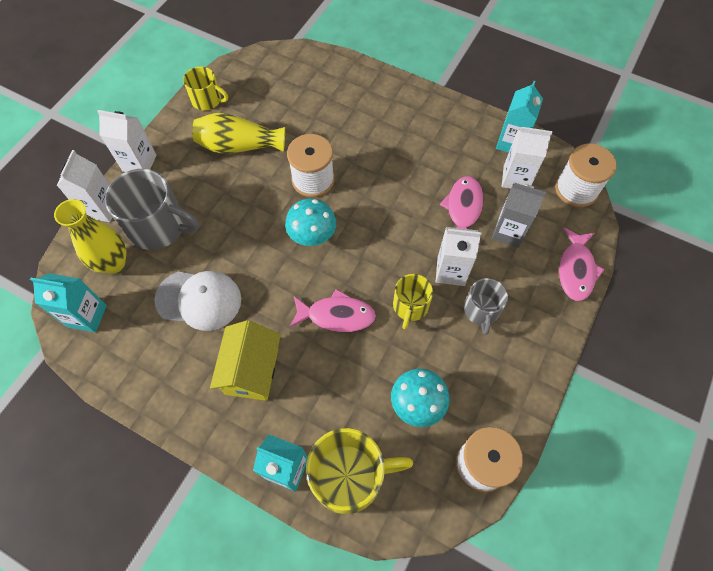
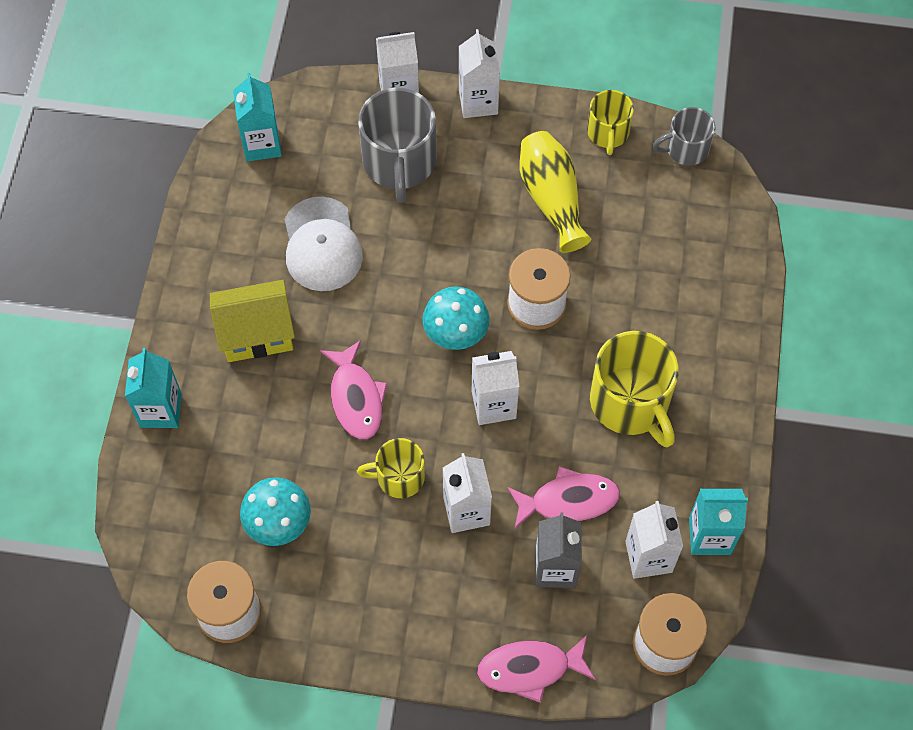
camera: 70 degrees right, 0 degrees up
yellow vase [54,199,126,274] -> none
yellow mug [306,428,413,514] -> yellow mug moved to [590,331,678,447]
grey mug [464,278,508,335] -> grey mug moved to [653,107,715,166]
none -> white carton [472,351,520,425]

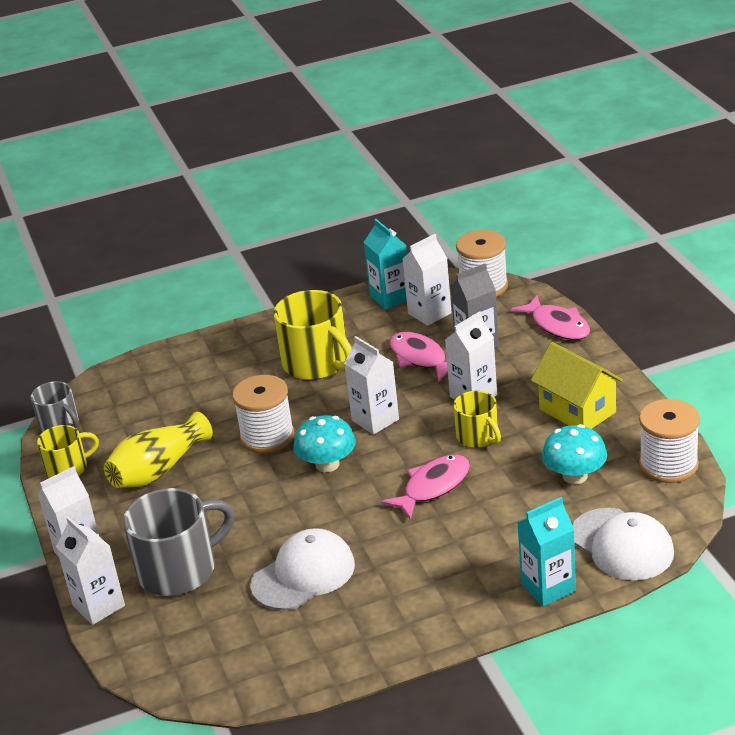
camera: 115 degrees left, 30 degrees down
yellow house [210,280,295,362] -> yellow house moved to [531,342,623,429]
turquoise carton [233,73,282,162] -> none
yellow mug [590,331,678,447] -> yellow mug turned 105 degrees clockwise [273,290,352,380]
none -> white cap [572,508,674,580]

